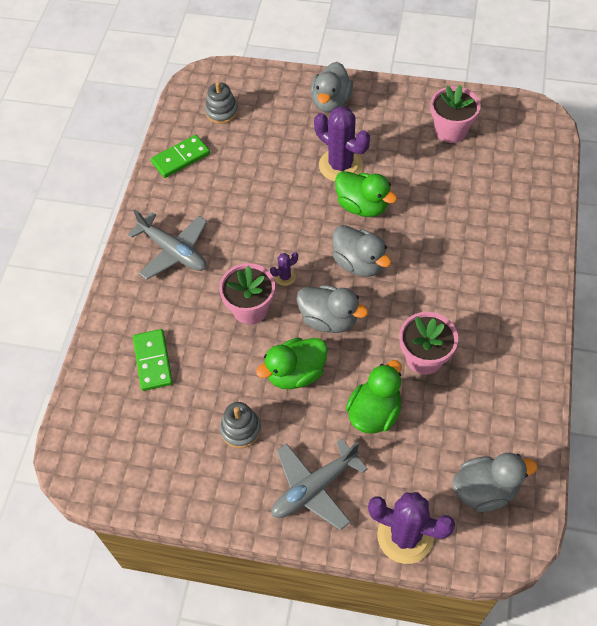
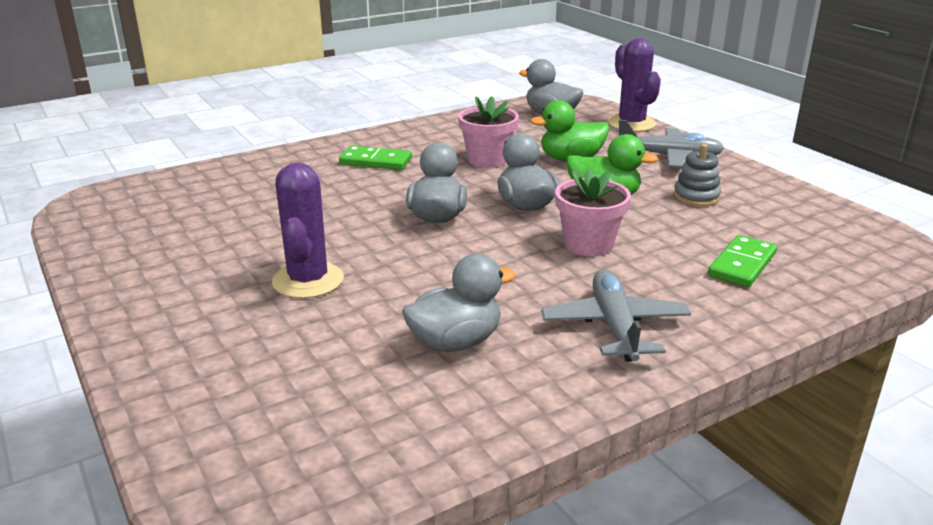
camera: 135 degrees left, 30 degrees down
green domino [151,135,210,178] -> green domino moved to [339,146,412,170]
grey stacking toy [205,82,238,124] -> none
purple cactus [270,252,298,286] -> none
grey duck [311,62,353,113] -> grey duck moved to [402,254,516,352]
green duck [335,171,397,217] -> none
pink flower pot [431,85,481,143] -> none

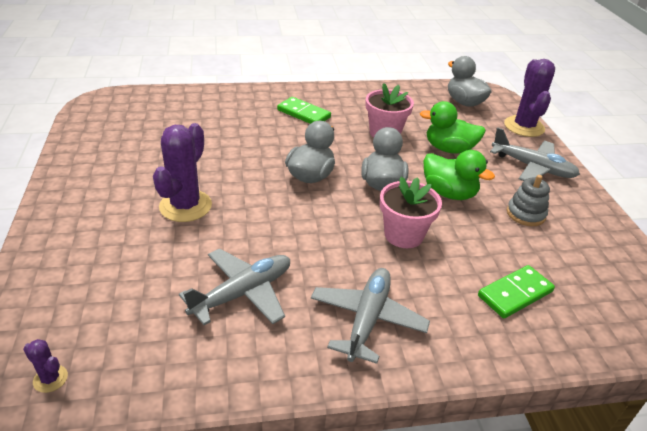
camera: 20 degrees right, 10 degrees up
grey duck [402,254,516,352] -> grey plane [179,249,290,325]
none -> purple cactus [23,339,68,393]

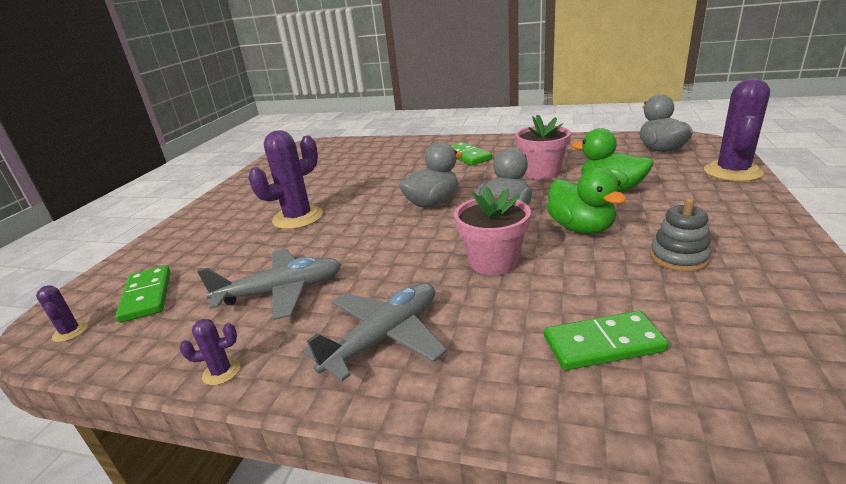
camera: 30 degrees right, 10 degrees down
grey plane [490,127,580,181] -> none
none -> green domino [115,265,171,323]
none -> purple cactus [179,319,240,385]

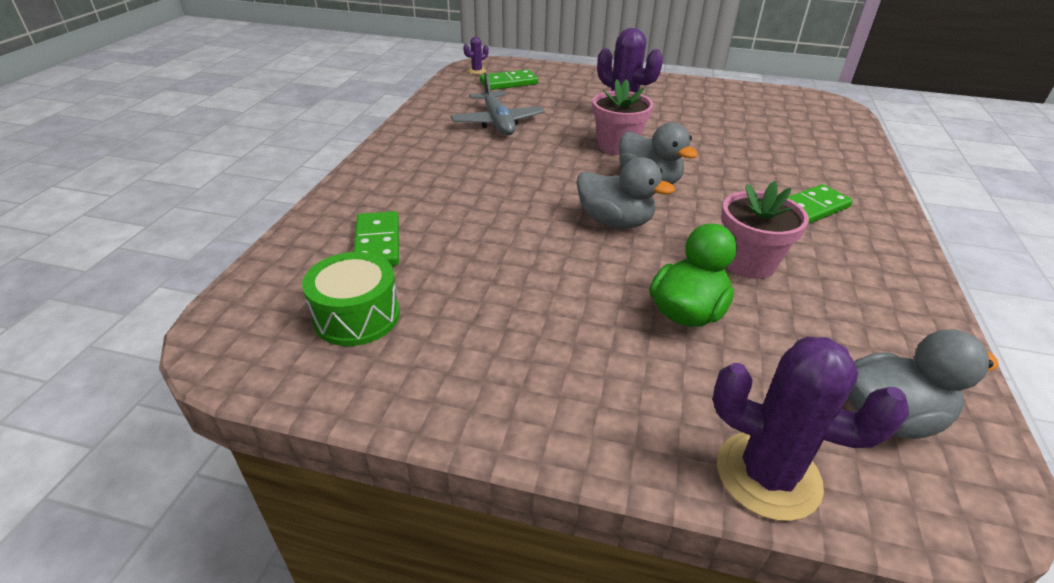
camera: 85 degrees right, 10 degrees up
purple cactus [179,319,240,385] -> none
grey plane [302,283,447,381] -> none
pink flower pot [454,187,531,275] -> pink flower pot moved to [592,79,654,155]
green duck [547,167,627,234] -> none
grey stacking toy [650,198,712,272] -> none
none -> green drum [302,252,400,346]

